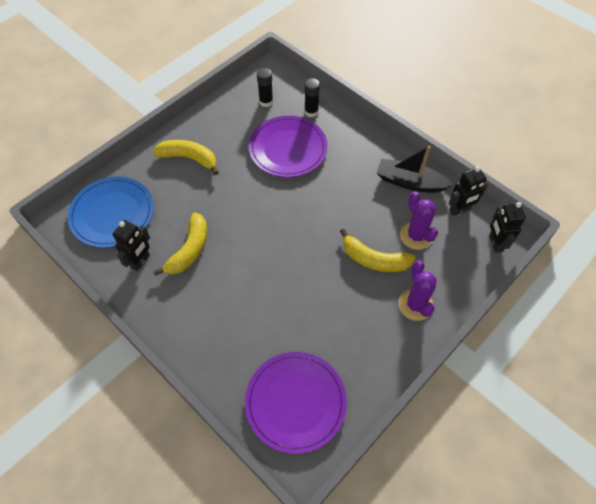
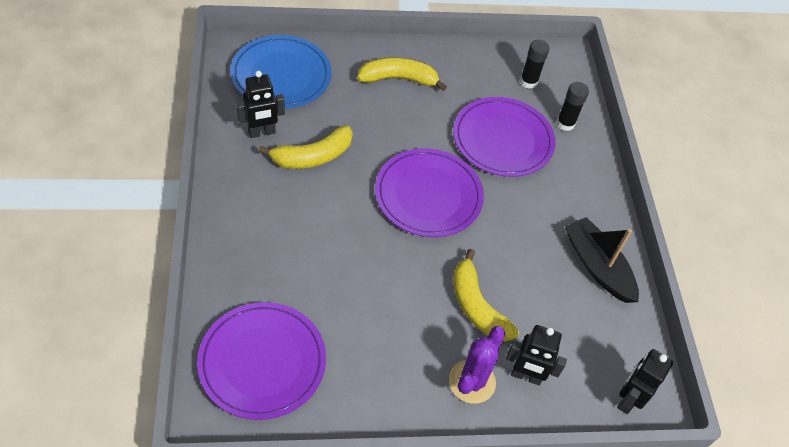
camera: 35 degrees right, 5 degrees down
yellow banana [153,140,219,175] -> yellow banana turned 60 degrees counterclockwise [357,57,447,91]
purple cactus [400,191,438,250] -> none
black robot [449,166,488,216] -> black robot moved to [506,325,567,385]
none -> purple plate [375,148,484,237]

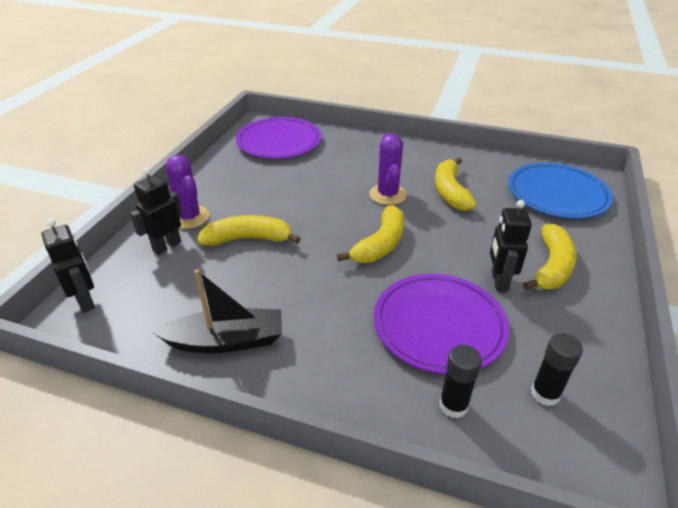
camera: 120 degrees right, 15 degrees down
black robot [236,71,285,138] -> black robot moved to [490,200,532,292]
purple plate [375,148,484,237] -> yellow banana [337,205,404,263]
none -> purple cactus [369,133,407,205]

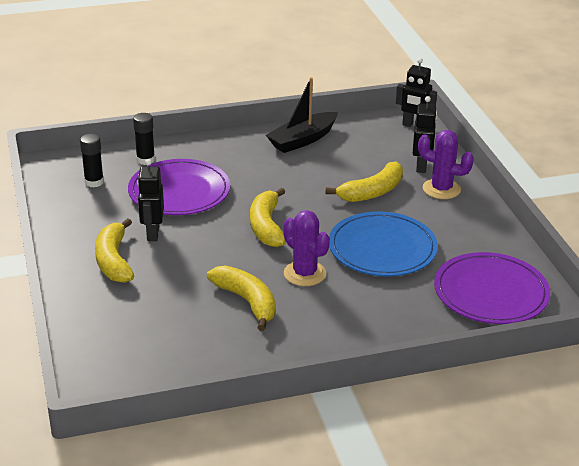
camera: 145 degrees right, 5 degrees down
black robot [490,200,532,292] -> black robot turned 150 degrees counterclockwise [137,159,164,241]
blue plate [508,163,613,219] -> blue plate moved to [329,212,438,276]

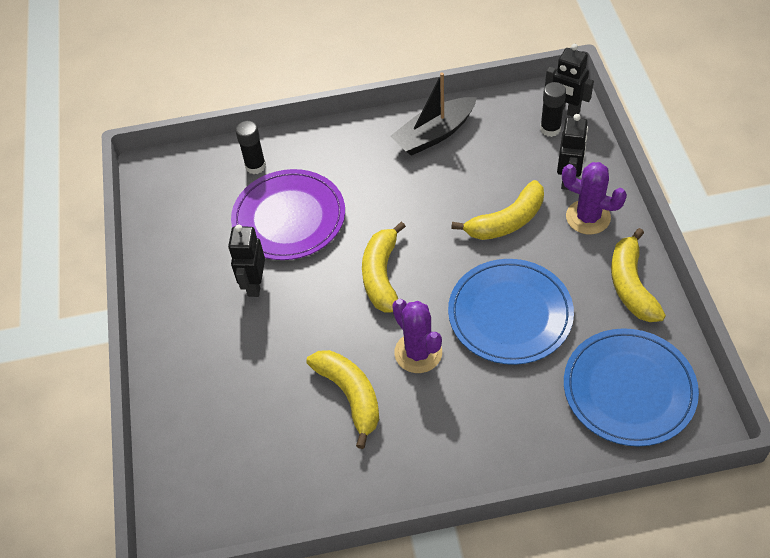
camera: 10 degrees right, 20 degrees up
black glue stick [80,134,104,187] -> black glue stick moved to [540,82,566,137]
yellow banana [95,218,134,283] -> yellow banana moved to [611,228,666,322]
purple plate [434,252,550,324] -> blue plate [564,328,699,447]

